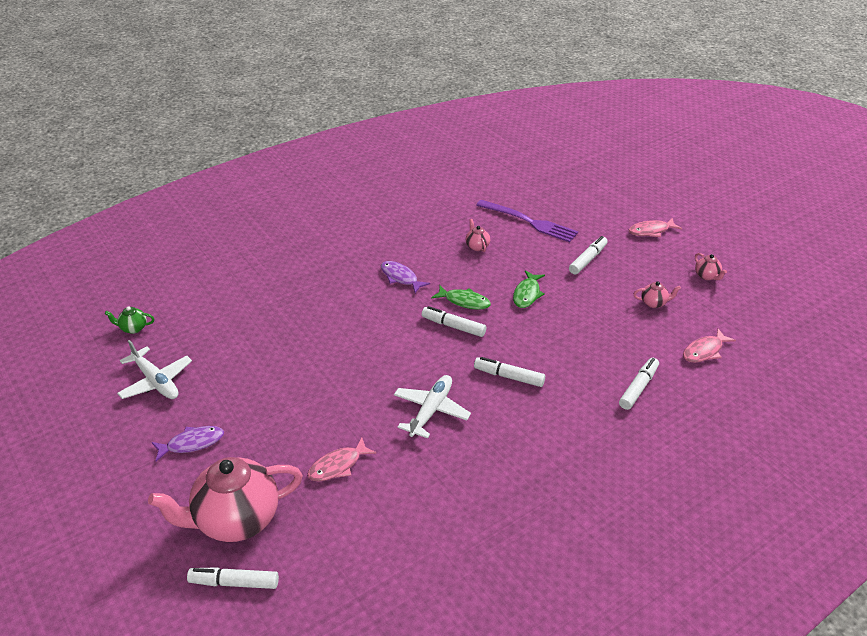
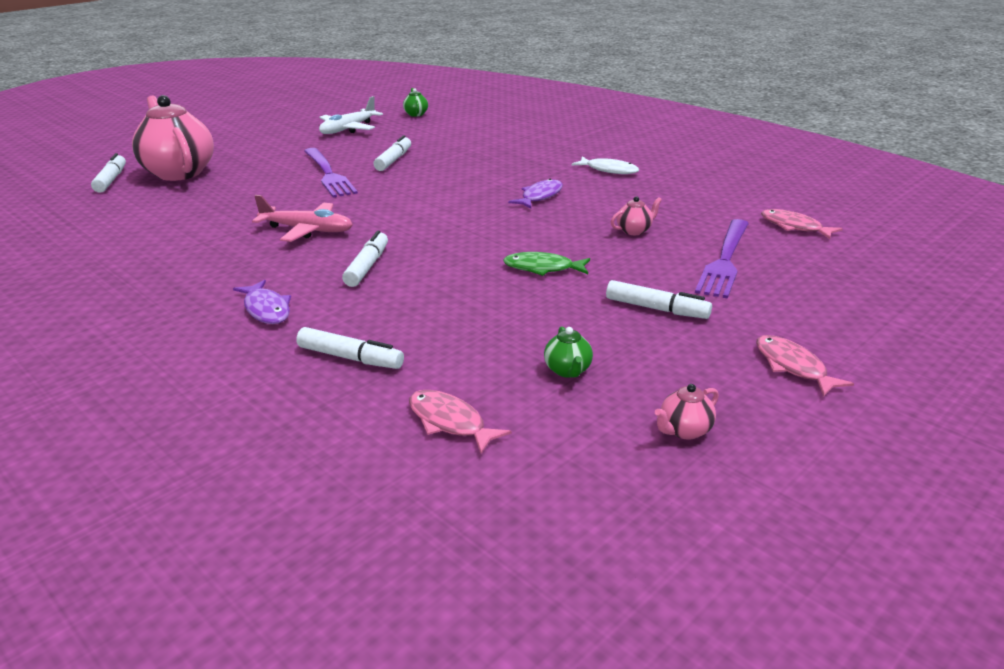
camera: 80 degrees right, 10 degrees down
purple fish [152,426,224,461] -> purple fish moved to [233,280,291,324]
pink fish [307,438,377,481] -> pink fish moved to [761,209,843,239]
white plane [394,375,471,438] -> pink plane [252,195,353,242]
white marker [422,306,486,337] -> white marker moved to [374,135,411,171]
green fish [431,285,491,310] -> none
pink teapot [634,281,681,308] -> green teapot [544,326,593,378]
none -> purple fork [304,148,358,198]
none -> white fish [572,157,639,174]

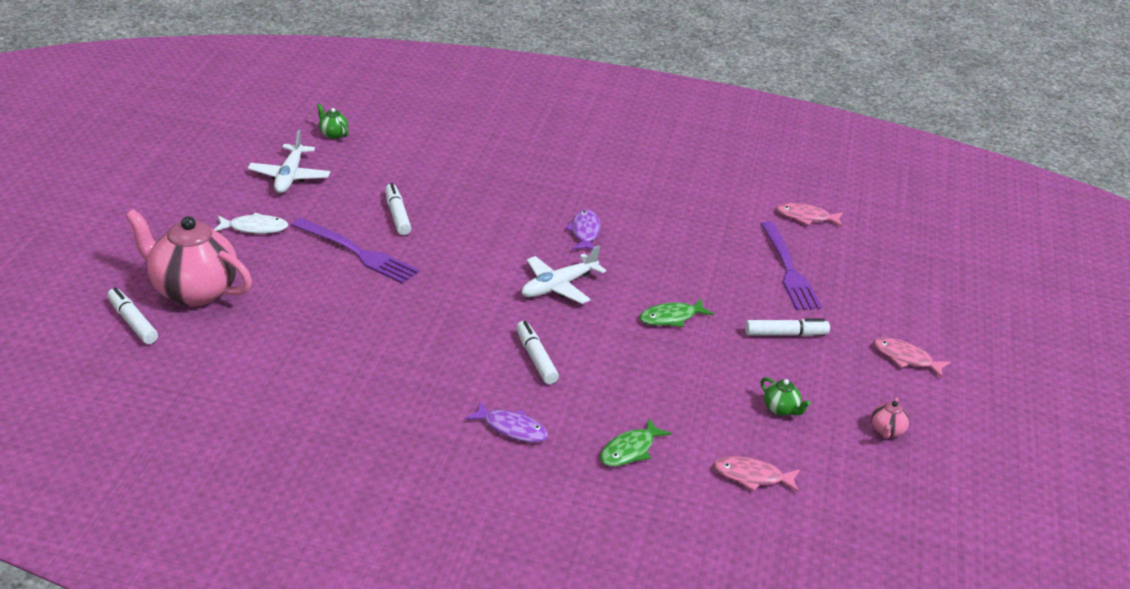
camera: 35 degrees left, 5 degrees up
pink plane [252,195,353,242] -> none
white marker [296,327,404,369] -> green fish [600,419,672,467]
white fish [572,157,639,174] -> white fish moved to [214,213,288,234]
pink teapot [611,196,662,235] -> none
none -> white plane [522,245,606,304]

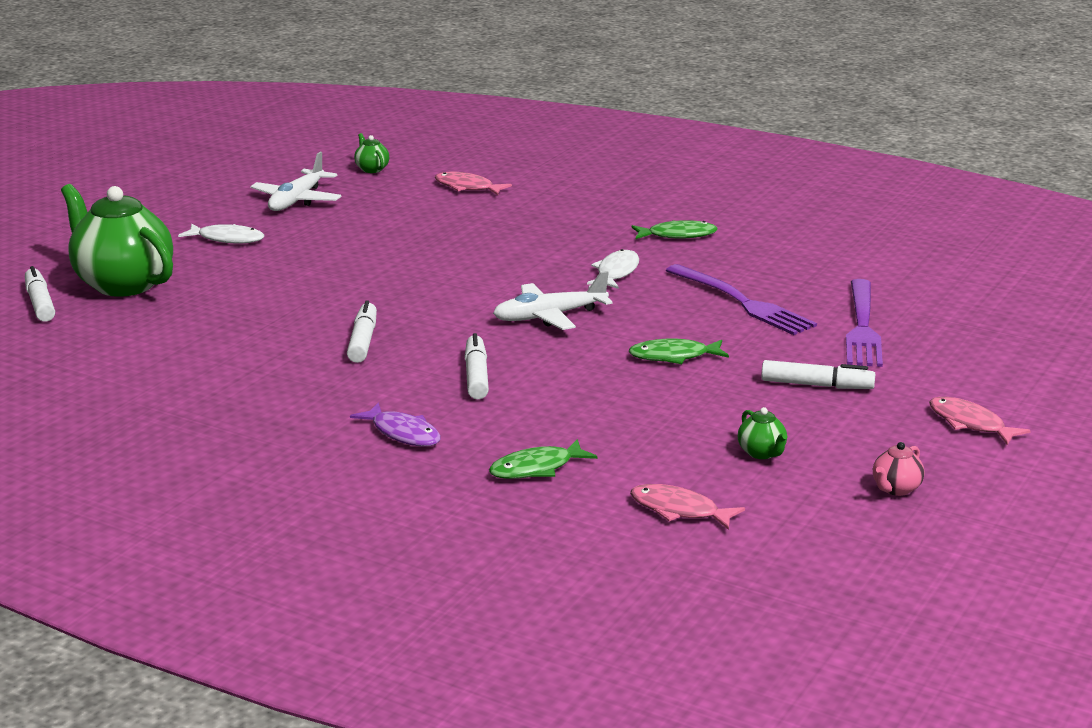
camera: 20 degrees right, 10 degrees down
pink teapot [125,209,252,306] -> green teapot [61,184,173,297]
purple fork [292,218,419,284] -> purple fork moved to [666,264,817,335]
white marker [385,183,411,235] -> white marker moved to [347,300,377,363]
purple fish [565,210,601,250] -> white fish [587,249,639,289]
pink fish [776,203,843,227] -> pink fish moved to [435,172,512,195]
none -> green fish [631,220,718,239]

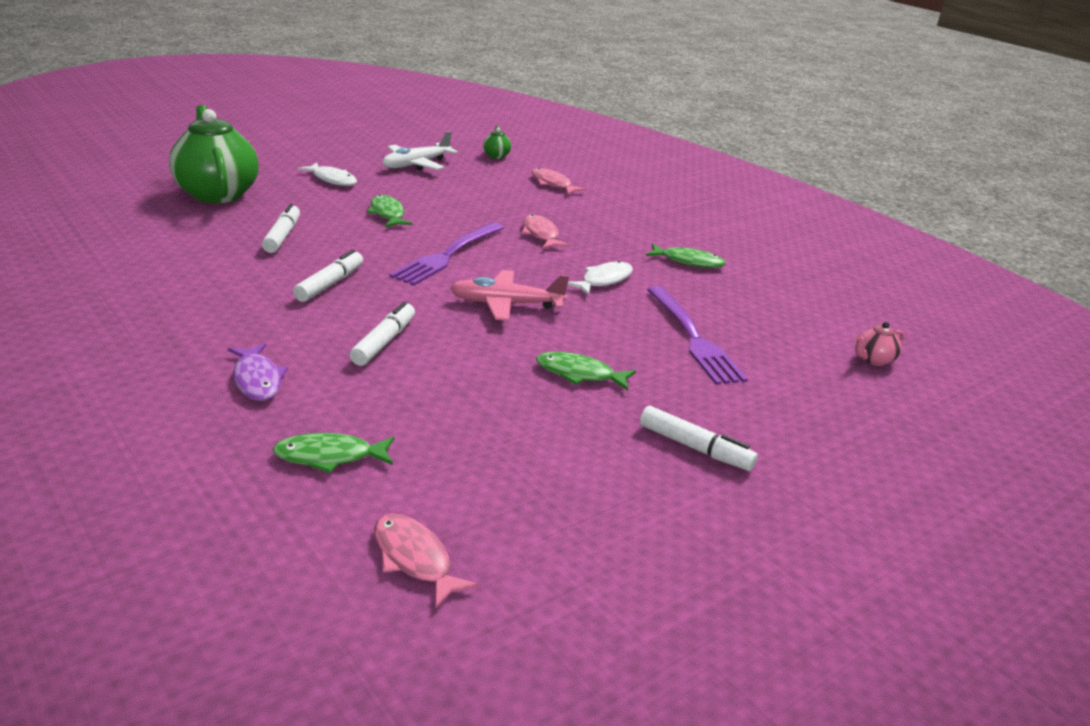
camera: 20 degrees right, 5 degrees up
white marker [25,266,55,322] -> white marker moved to [262,204,300,253]
white plane [493,271,613,330] -> pink plane [450,270,569,321]
green teapot [738,407,788,459] -> none
purple fork [846,279,883,367] -> purple fork moved to [390,222,504,286]
pink teapot [873,442,925,496] -> pink teapot moved to [855,322,905,366]
pink fish [929,397,1031,445] -> pink fish moved to [522,215,570,249]
none -> green fish [367,195,413,227]

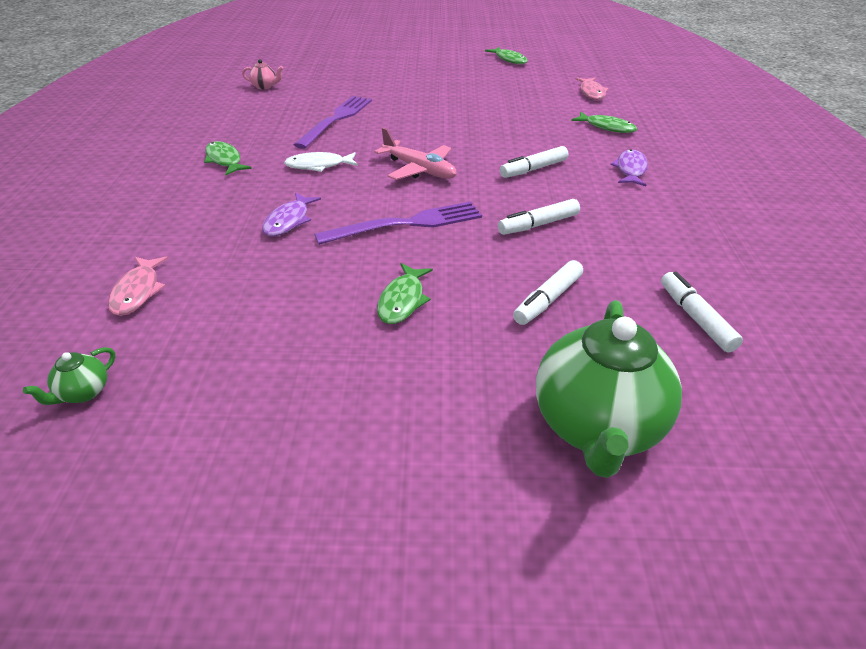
camera: 140 degrees left, 10 degrees up
white fish [297,163,357,186] -> none
white plane [382,131,458,170] -> none
pink fish [522,215,570,249] -> purple fish [262,193,321,237]
green fish [536,352,636,391] -> green fish moved to [485,47,528,64]
white marker [640,406,758,471] -> white marker moved to [661,272,743,352]

